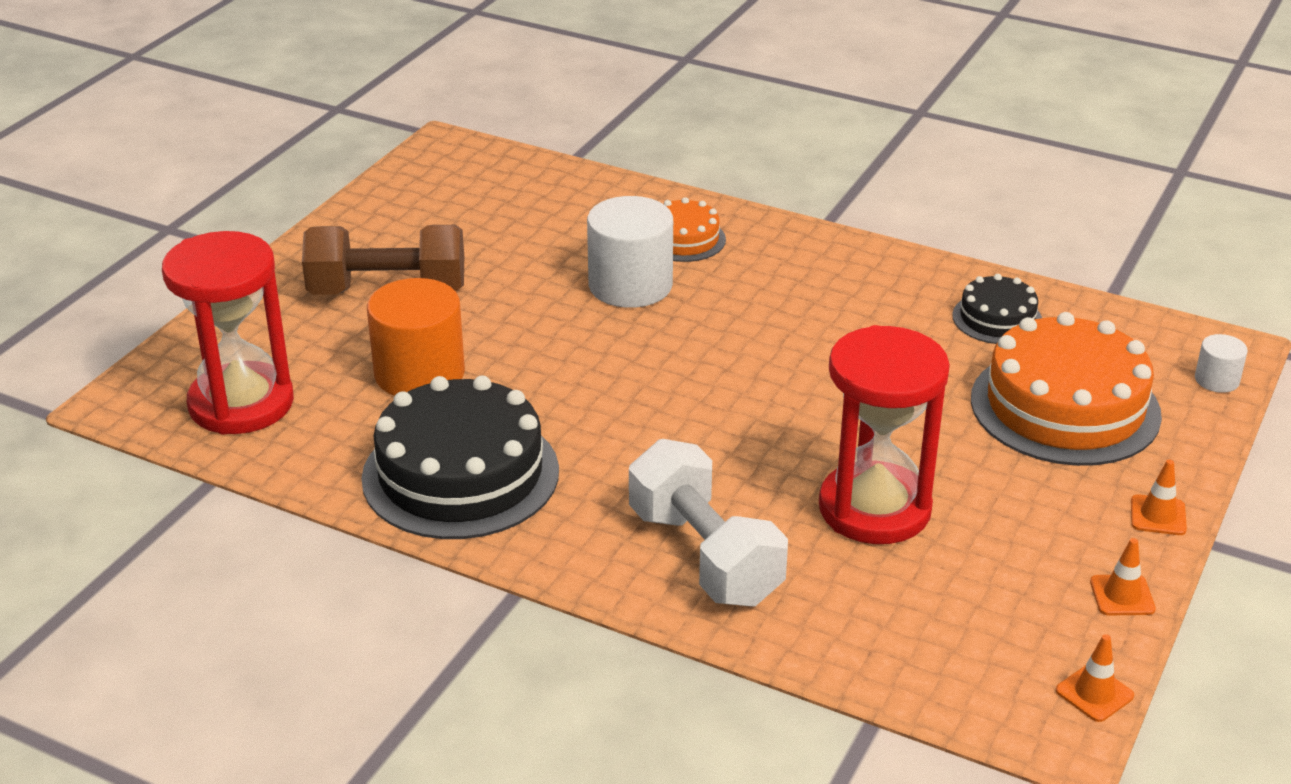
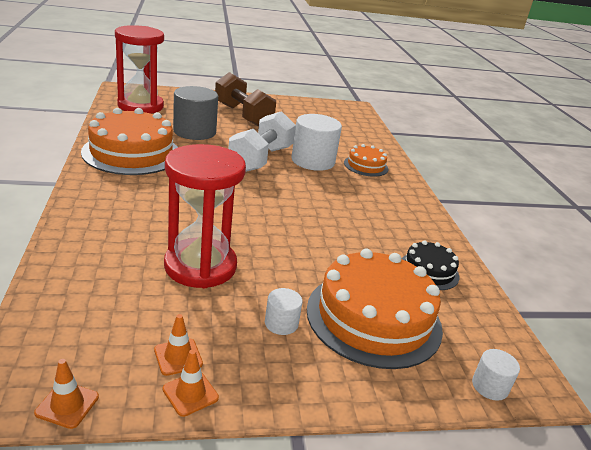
camera: 50 degrees right, 5 degrees down
black cake [361,375,559,539] -> orange cake [81,108,178,175]
orange cylinder [367,278,465,396] -> grey cylinder [173,86,218,140]
white dumbbell [629,439,788,607] -> white dumbbell moved to [228,111,296,172]
orange traffic cone [1131,460,1187,535] -> orange traffic cone moved to [154,314,203,376]
none -> white cylinder [265,288,303,335]

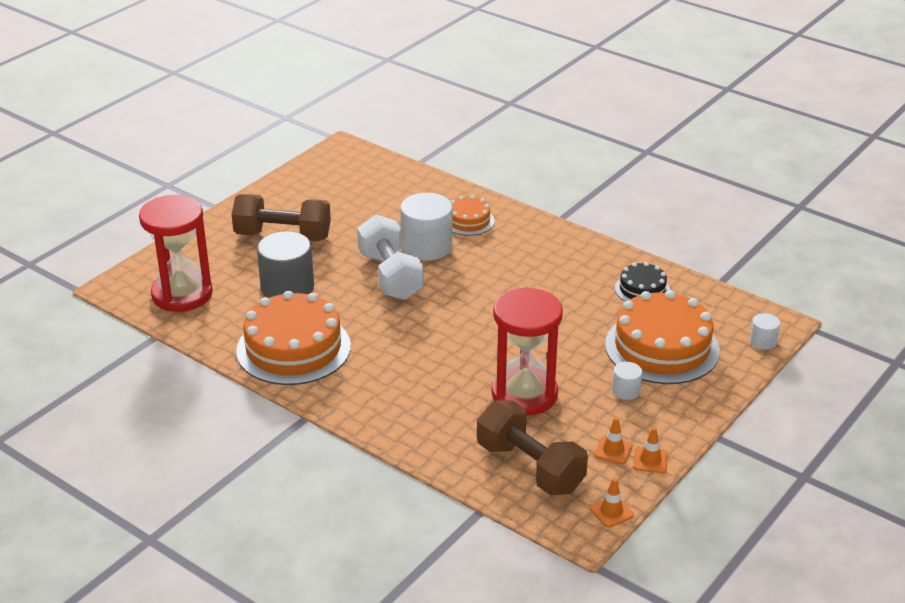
camera: 40 degrees left, 5 degrees up
none -> brown dumbbell [477,401,588,496]

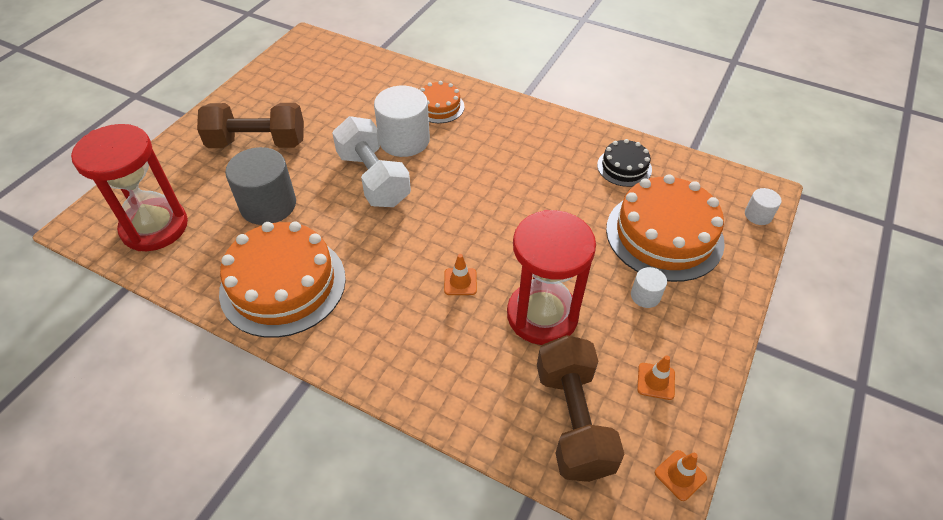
camera: 10 degrees left, 15 degrees up
brown dumbbell [477,401,588,496] -> brown dumbbell turned 45 degrees clockwise [537,335,624,482]
orange traffic cone [634,427,668,473] -> orange traffic cone moved to [444,254,477,295]

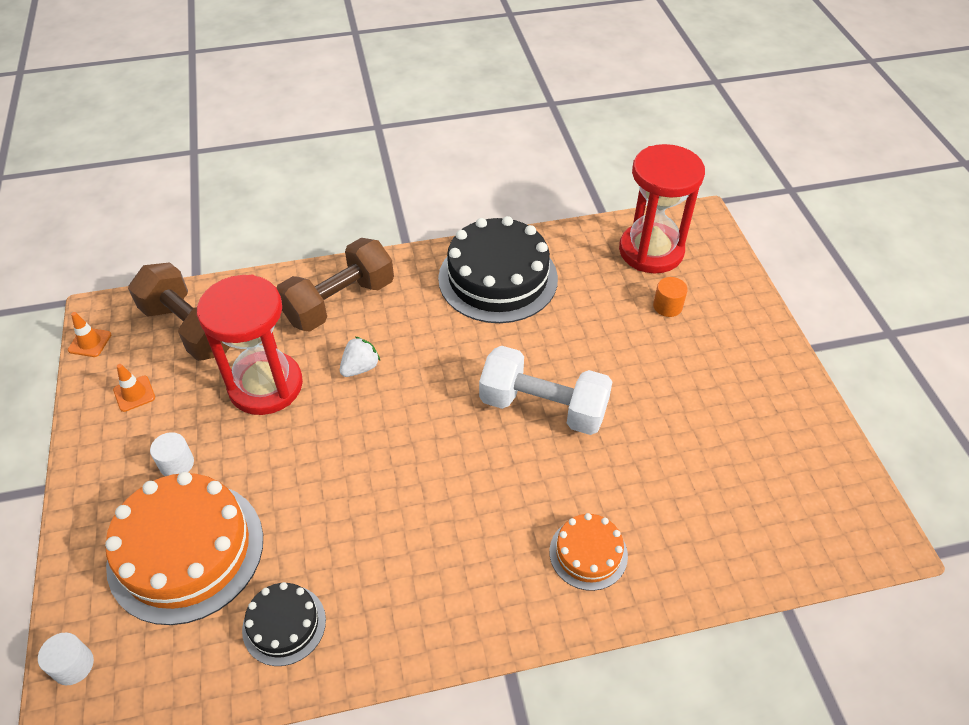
camera: 140 degrees right, 0 degrees up
brown dumbbell [197,103,304,148] -> brown dumbbell moved to [277,238,394,331]
orange cake [219,221,346,338] -> black cake [438,216,558,323]
grey cylinder [225,147,296,225] -> none
white cylinder [374,86,430,157] -> none
orange traffic cone [444,254,477,295] -> white strawberry [340,336,380,377]
none -> orange cylinder [653,277,688,317]

